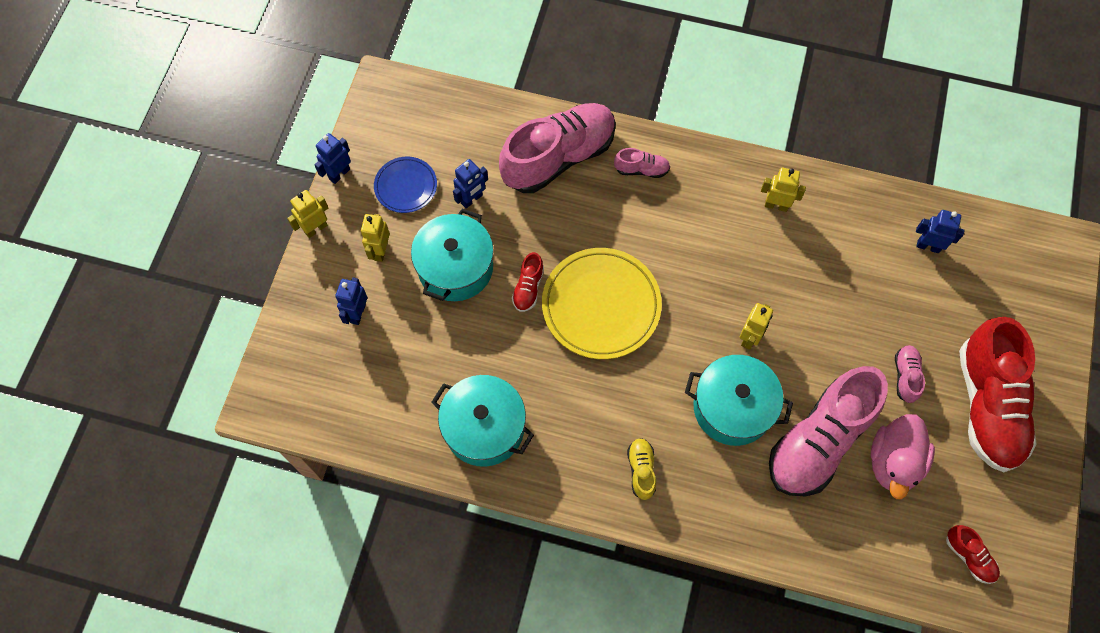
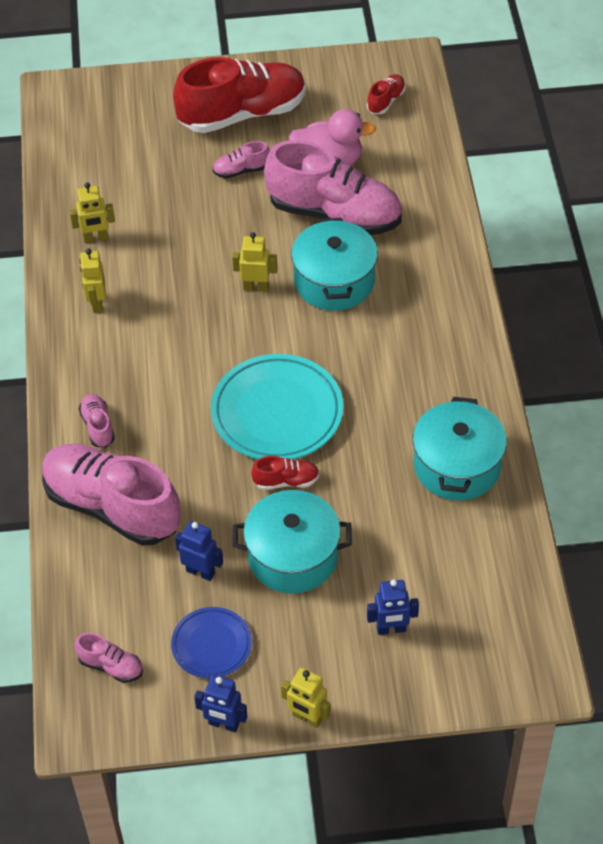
camera: 110 degrees left, 15 degrees down
yellow robot [361,214,390,262] -> yellow robot moved to [70,182,115,243]
yellow plate [542,248,662,359] -> turquoise plate [211,354,343,460]
yellow shoe [627,438,656,500] -> none
blue robot [916,210,965,253] -> none
none -> pink shoe [74,633,143,683]

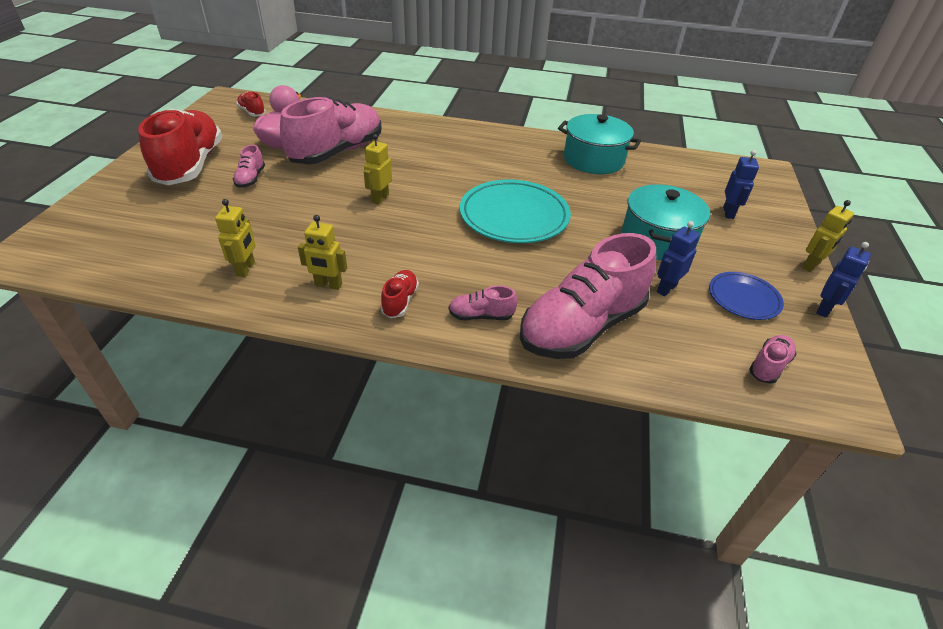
camera: 75 degrees left, 10 degrees down
red shoe [251,456,320,490] -> red shoe moved to [381,270,419,318]
turquoise pot [291,218,378,311] -> none

